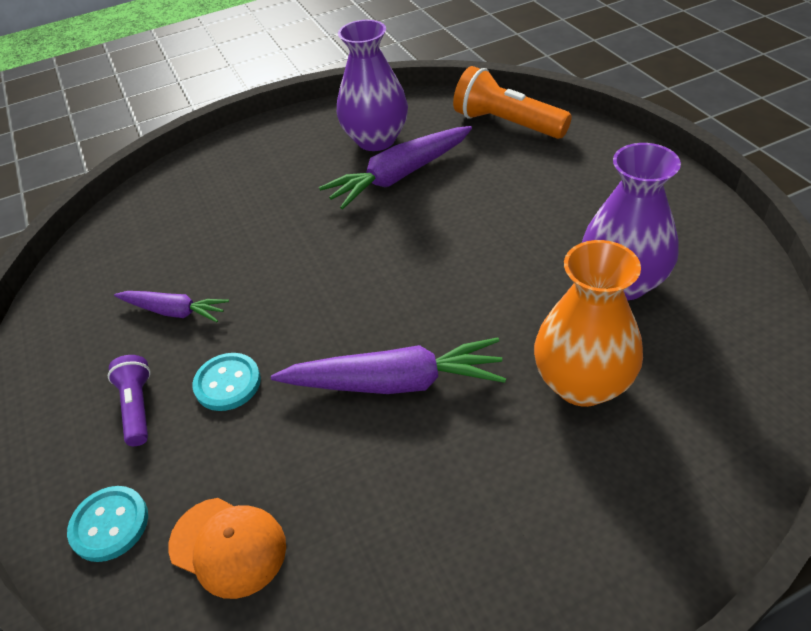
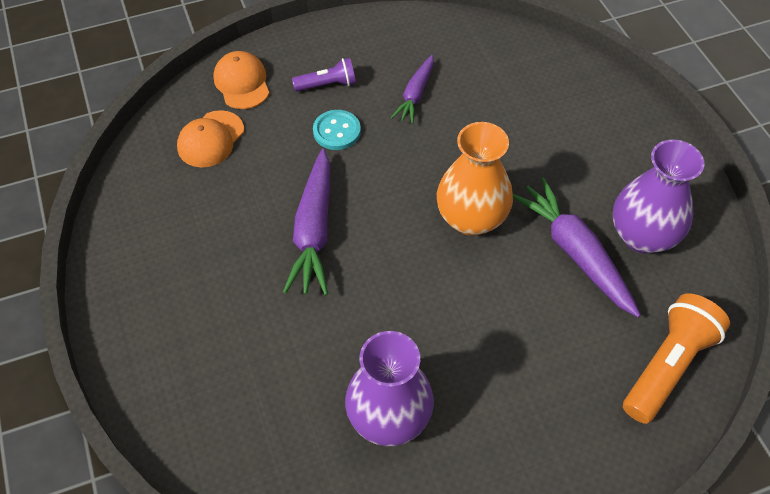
camera: 90 degrees right, 10 degrees up
turquoise button [67,486,148,562] -> orange cap [213,51,269,109]
orange vase [534,240,643,407] -> orange vase moved to [437,122,513,236]

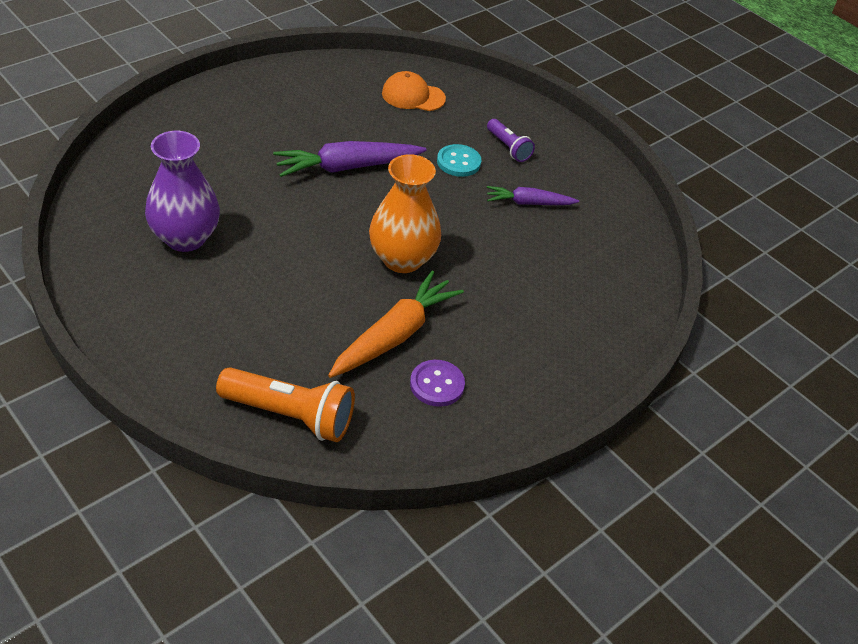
camera: 65 degrees right, 10 degrees down
orange cap [213,51,269,109] -> none
purple carrot [513,178,641,318] -> orange carrot [328,271,464,378]
purple vase [613,140,705,253] -> purple button [410,360,465,407]

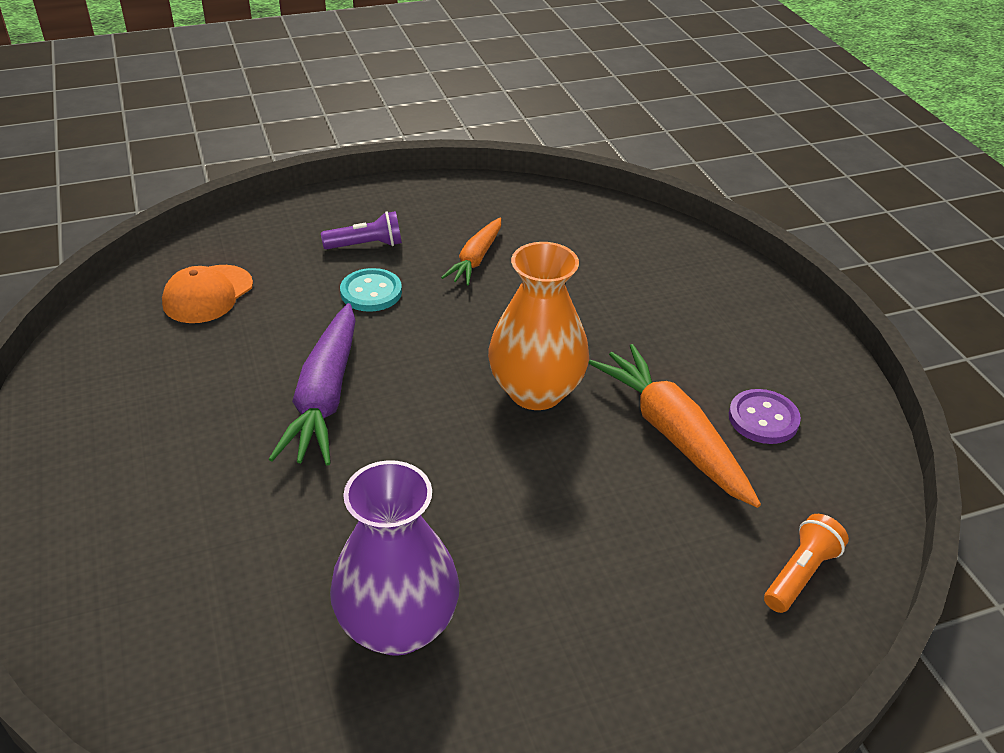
camera: 65 degrees left, 5 degrees down
orange flashlight [216,367,355,442] -> orange flashlight [764,514,849,613], size x0.58
purple carrot [487,186,579,205] -> orange carrot [441,218,501,285]

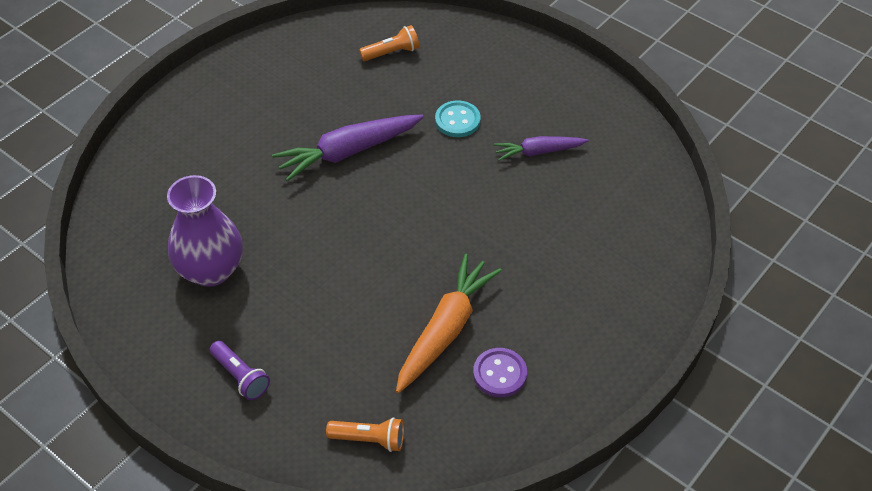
camera: 60 degrees right, 10 degrees up
orange cap [162,265,253,323] -> orange flashlight [359,25,419,61]
purple flashlight [321,211,402,249] -> purple flashlight moved to [210,341,270,400]
orange carrot [441,218,501,285] -> purple carrot [494,136,589,161]
orange vase [488,242,589,410] -> none

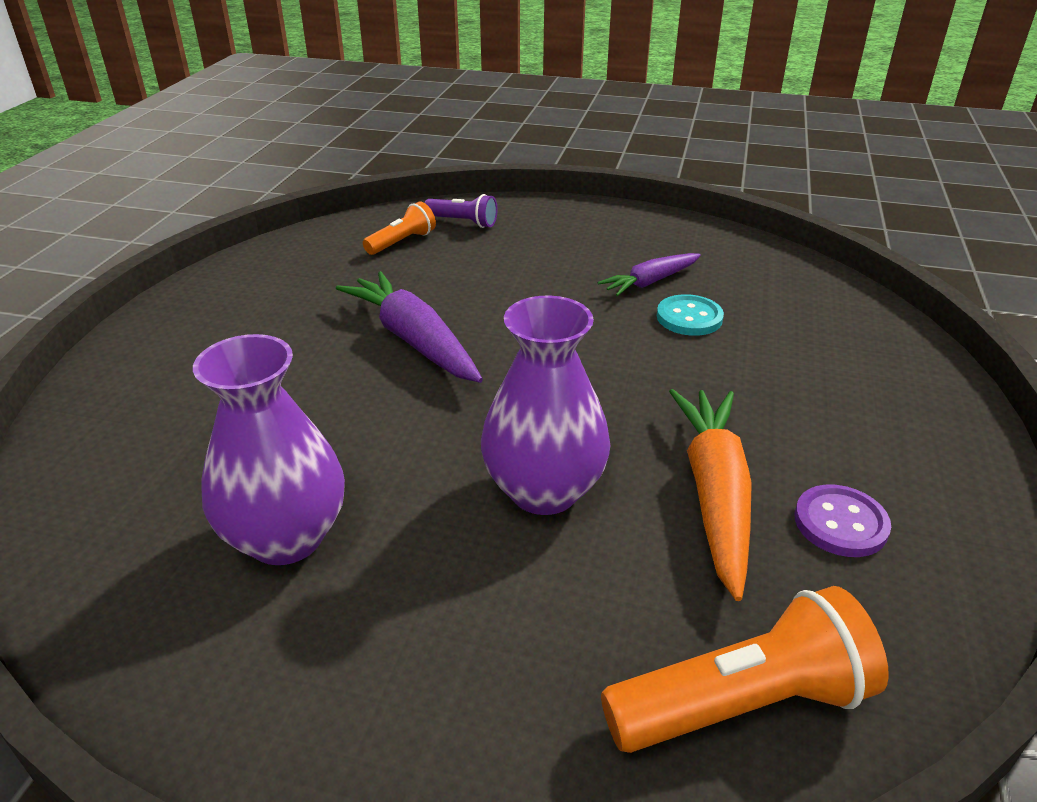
camera: 25 degrees left, 15 degrees down
purple flashlight [210,341,270,400] -> purple flashlight moved to [424,194,498,228]
purple carrot [272,115,424,182] -> purple carrot turned 105 degrees clockwise [336,271,483,383]
orange flashlight [326,417,404,452] -> orange flashlight [601,586,889,753], size x1.74
turquoise button [435,101,481,137] -> turquoise button moved to [657,294,724,336]
none -> purple vase [481,296,611,515]

